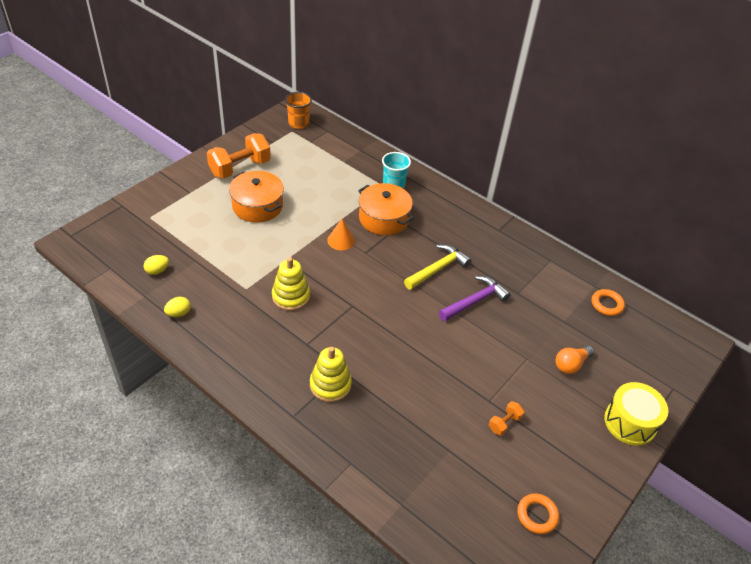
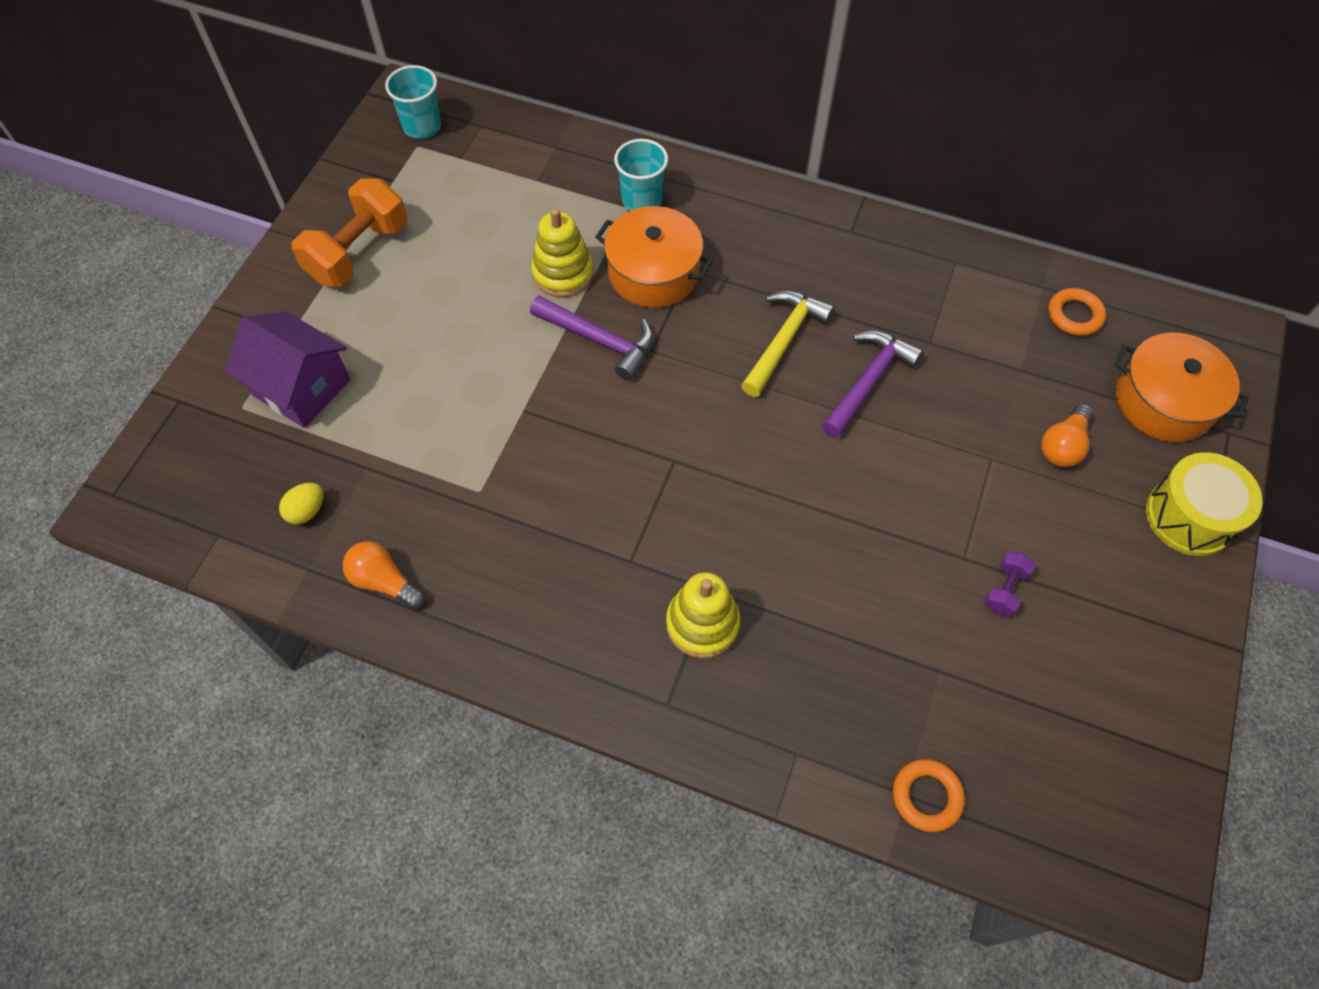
camera: 15 degrees left, 15 degrees up
yellow egg [164,297,191,317] -> orange light bulb [343,542,425,609]
orange pot [229,171,284,222] -> orange pot moved to [1114,333,1249,442]
yellow stacking toy [272,257,310,311] -> yellow stacking toy moved to [531,208,594,297]
orange cup [285,92,312,129] -> turquoise cup [385,65,441,139]
orange cone [327,219,355,250] -> purple hammer [530,296,654,380]
orange dumbbell [489,401,525,436] -> purple dumbbell [984,551,1035,617]
orange ring [517,493,559,534] -> orange ring moved to [893,759,965,832]
none -> purple house [225,312,351,428]

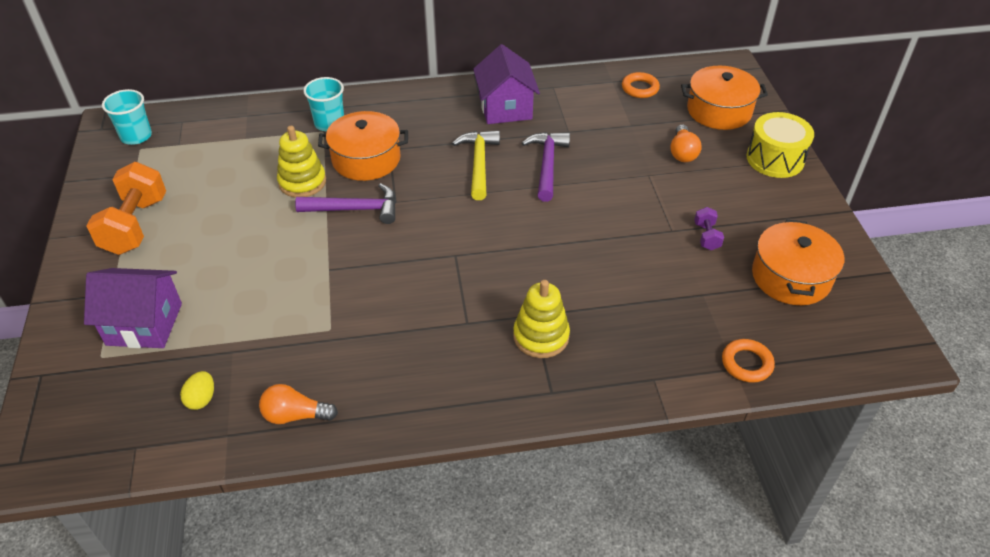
camera: 30 degrees left, 15 degrees down
none -> purple house [473,44,540,124]
none -> orange pot [752,219,844,305]

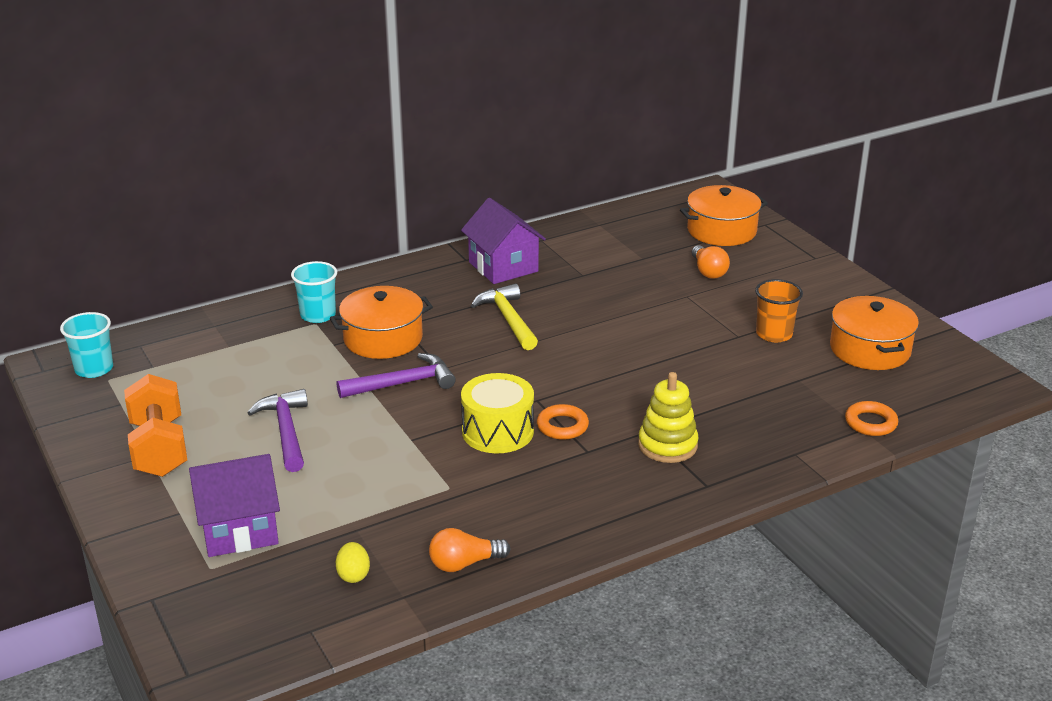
camera: 20 degrees left, 15 degrees down
yellow stacking toy [277,126,326,198] -> none
purple hammer [522,132,570,202] -> purple hammer moved to [247,389,308,472]
orange ring [622,72,660,98] -> orange ring moved to [537,404,589,440]
purple dumbbell [694,207,724,250] -> orange cup [755,279,803,342]
yellow drum [747,112,814,178] -> yellow drum moved to [461,373,534,453]

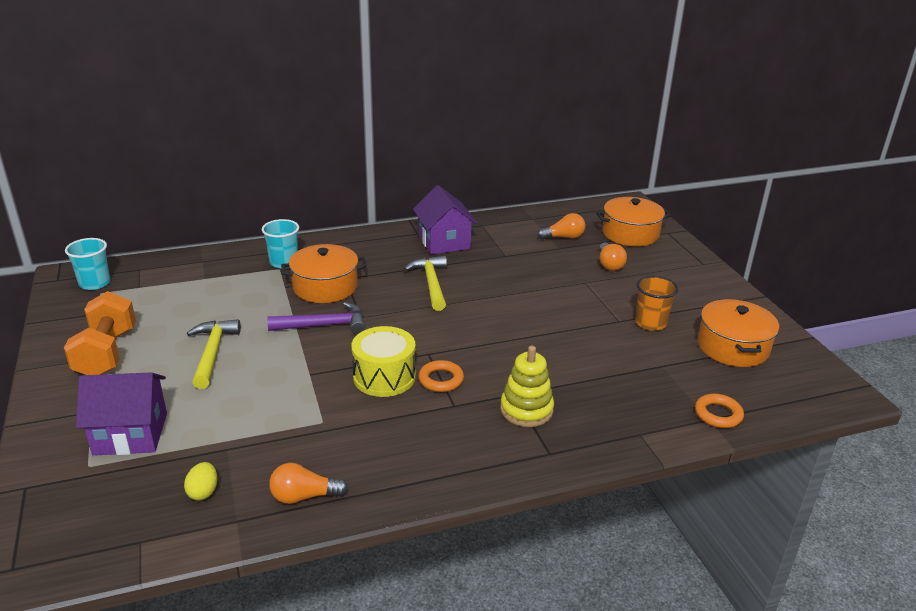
camera: 10 degrees right, 0 degrees up
purple hammer [247,389,308,472] -> yellow hammer [187,319,241,389]
none -> orange light bulb [537,213,585,240]

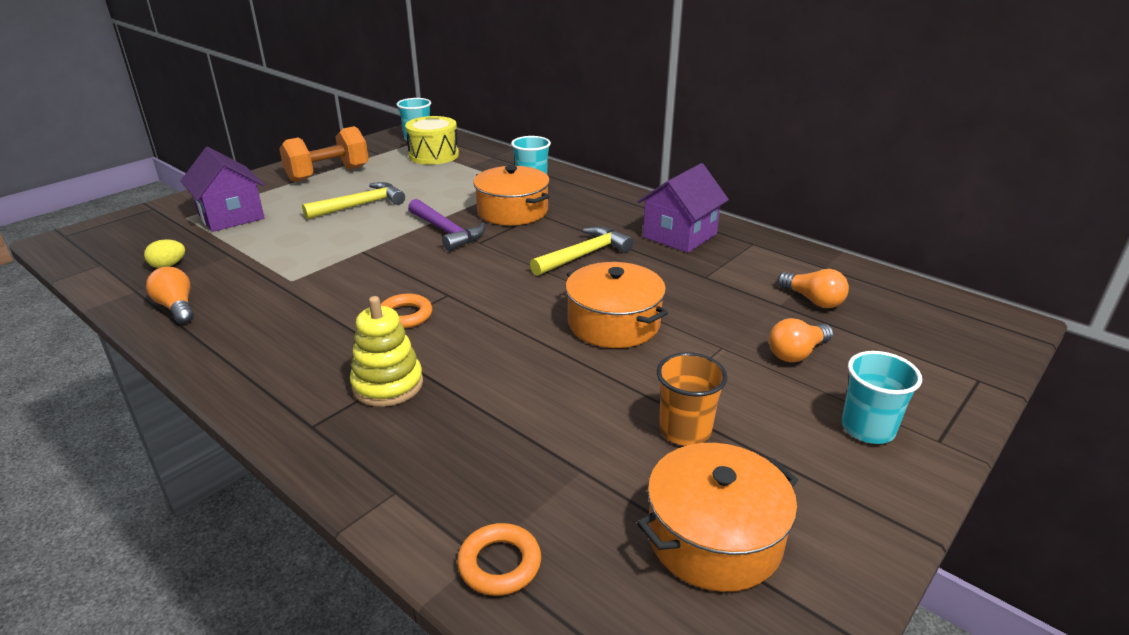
camera: 60 degrees right, 0 degrees up
yellow drum [351,326,416,397] -> yellow drum moved to [405,116,459,165]
orange pot [596,197,671,246] -> orange pot moved to [565,262,668,348]
none -> turquoise cup [842,351,922,444]

